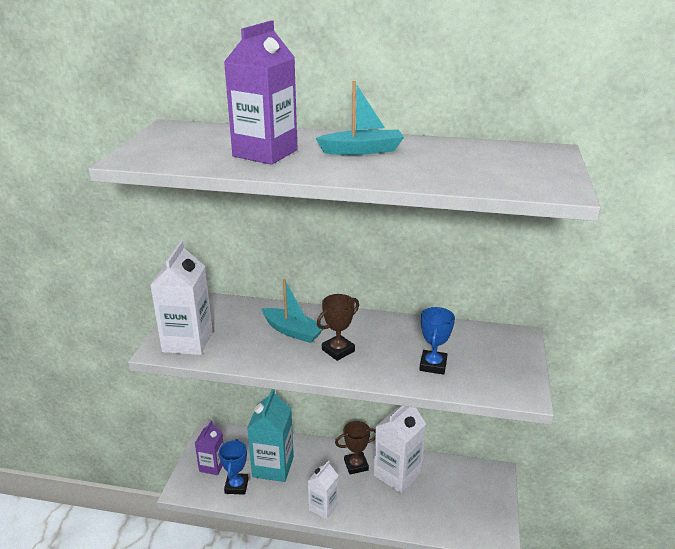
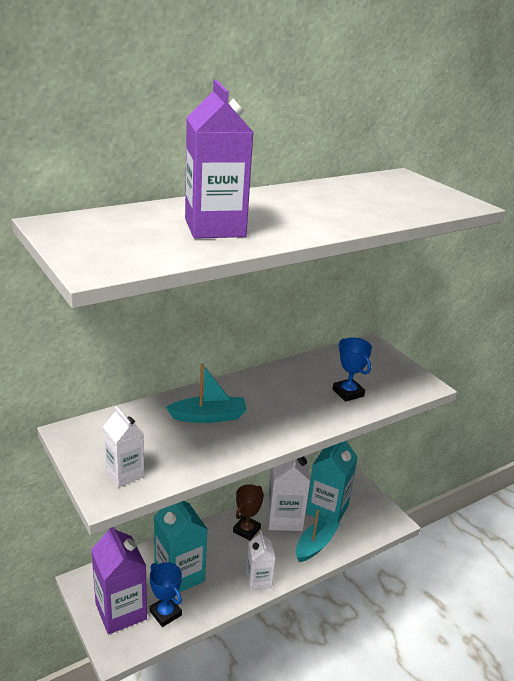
camera: 45 degrees left, 0 degrees up
white carton [150,241,213,355] -> white carton [103,406,144,487], size x0.59
purple carton [195,420,224,475] -> purple carton [91,527,147,634], size x1.68
turquoise boat [315,81,404,155] -> turquoise boat moved to [296,510,340,562]
brown trophy [317,294,359,361] -> none
none -> turquoise carton [306,441,358,523]

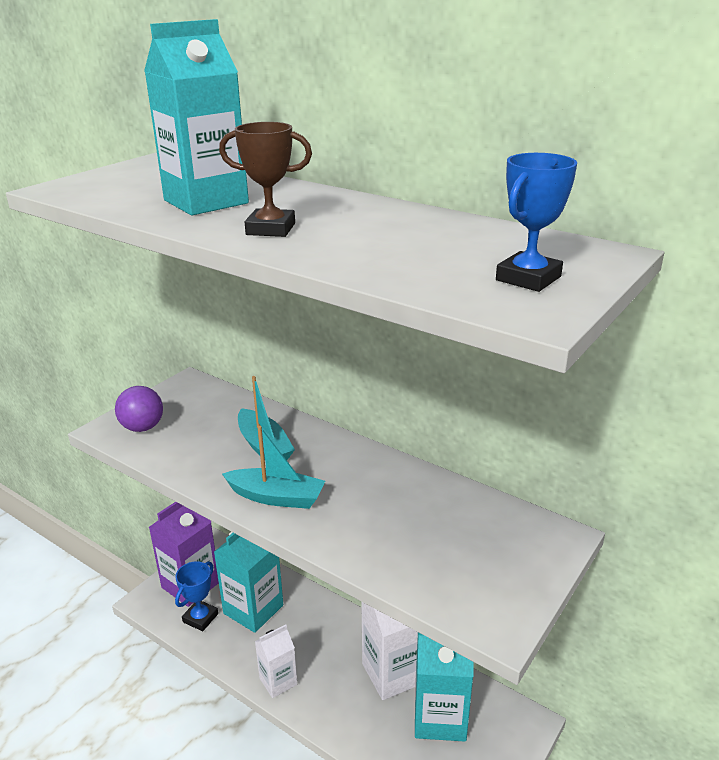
camera: 70 degrees right, 0 degrees up
white carton [103,406,144,487] -> purple ball [115,386,163,432]
purple carton [185,80,253,239] -> turquoise carton [144,19,249,215]
brown trophy [233,484,264,541] -> brown trophy moved to [219,122,312,237]
turquoise boat [296,510,340,562] -> turquoise boat moved to [222,426,325,509]
blue trophy [333,337,372,402] -> blue trophy moved to [496,153,577,292]

